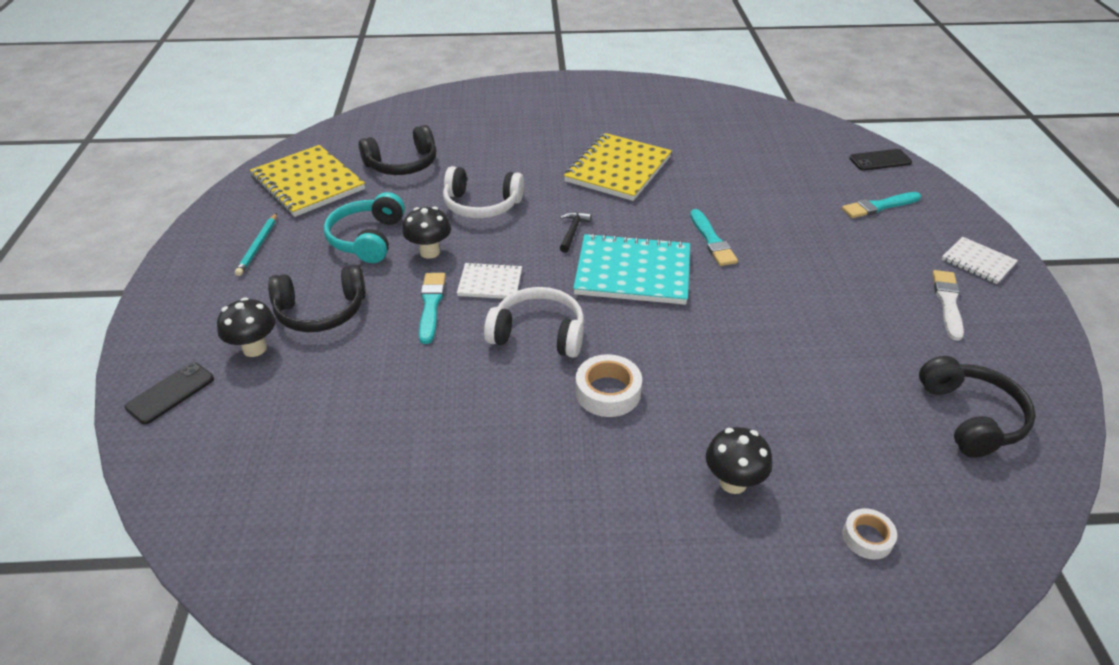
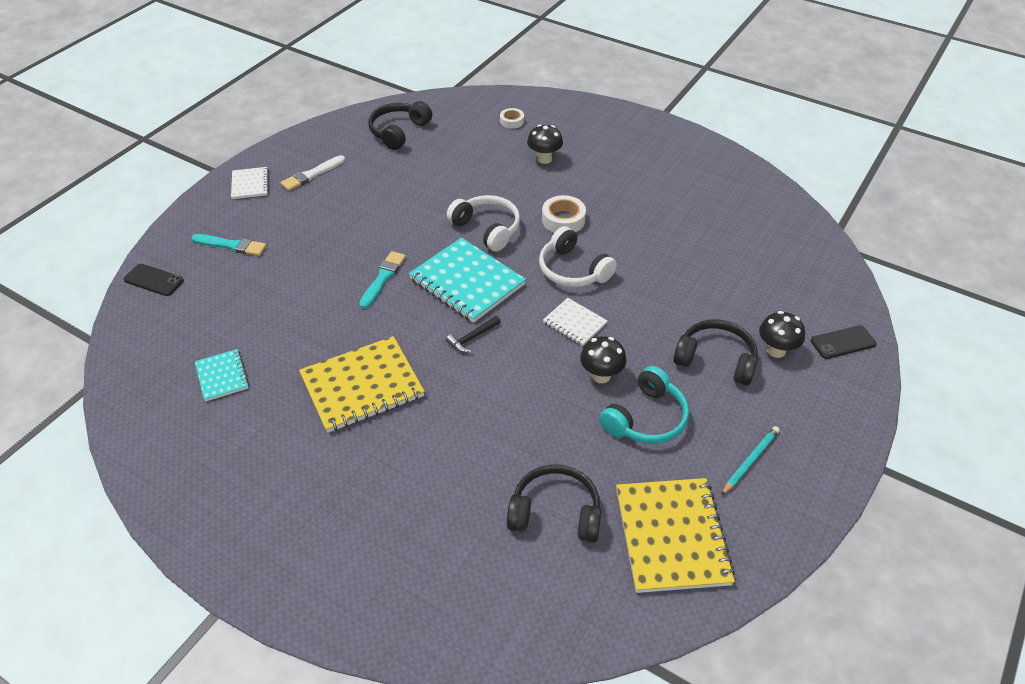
camera: 145 degrees left, 5 degrees up
turquoise brush [419,273,445,344] -> none
white headphones [443,166,524,218] -> white headphones moved to [447,195,520,252]
none -> turquoise notebook [195,349,249,402]

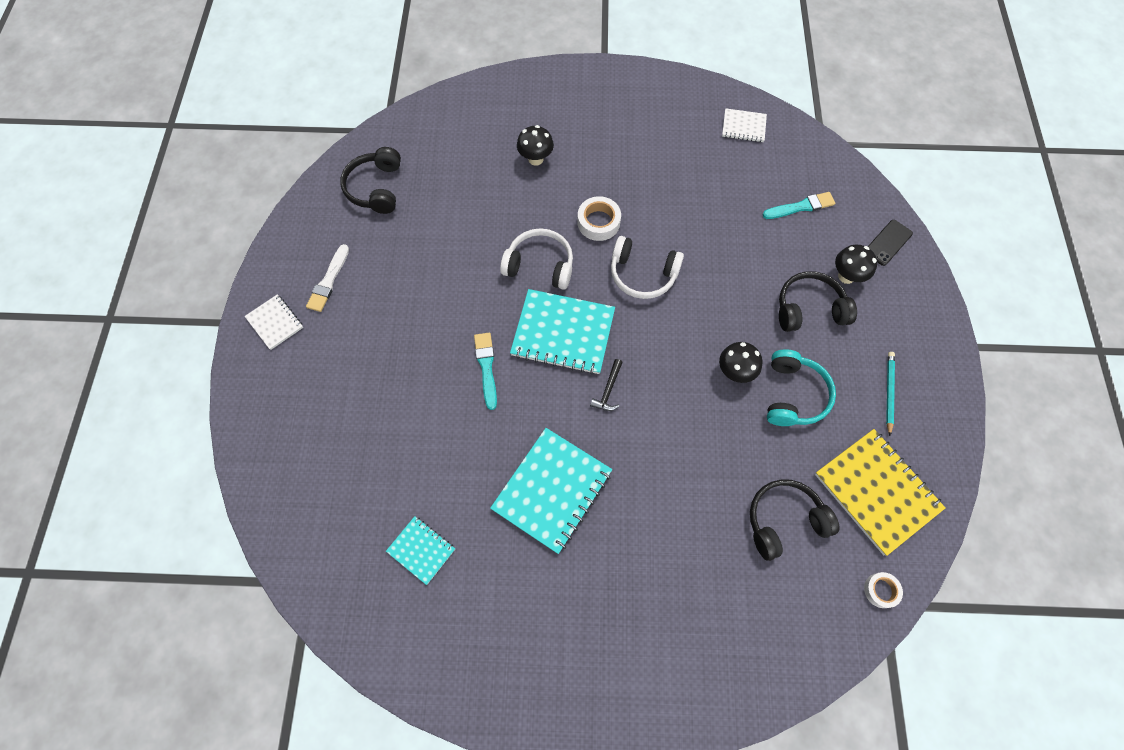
camera: 30 degrees left, 20 degrees up
black phone [124,264,184,296] -> none
turquoise brush [191,234,267,256] -> turquoise brush moved to [763,192,835,219]
yellow notebook [299,336,425,433] -> turquoise notebook [490,428,612,554]
white tape [500,108,524,129] -> white tape moved to [864,572,903,608]
white notebook [543,298,608,346] -> white notebook moved to [722,108,767,142]

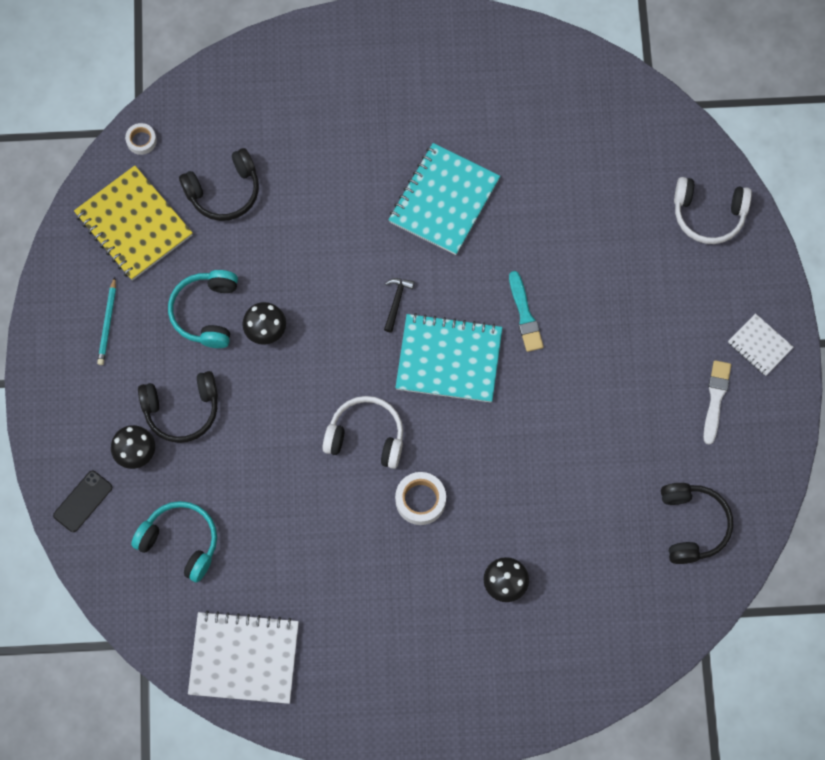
camera: 175 degrees right, 5 degrees up
turquoise notebook [386,516,455,585] -> none
white headphones [500,228,573,290] -> white headphones moved to [674,177,752,244]
white notebook [722,108,767,142] -> white notebook [188,610,299,704], size x1.90
turquoise brush [763,192,835,219] -> turquoise headphones [131,501,217,582]

